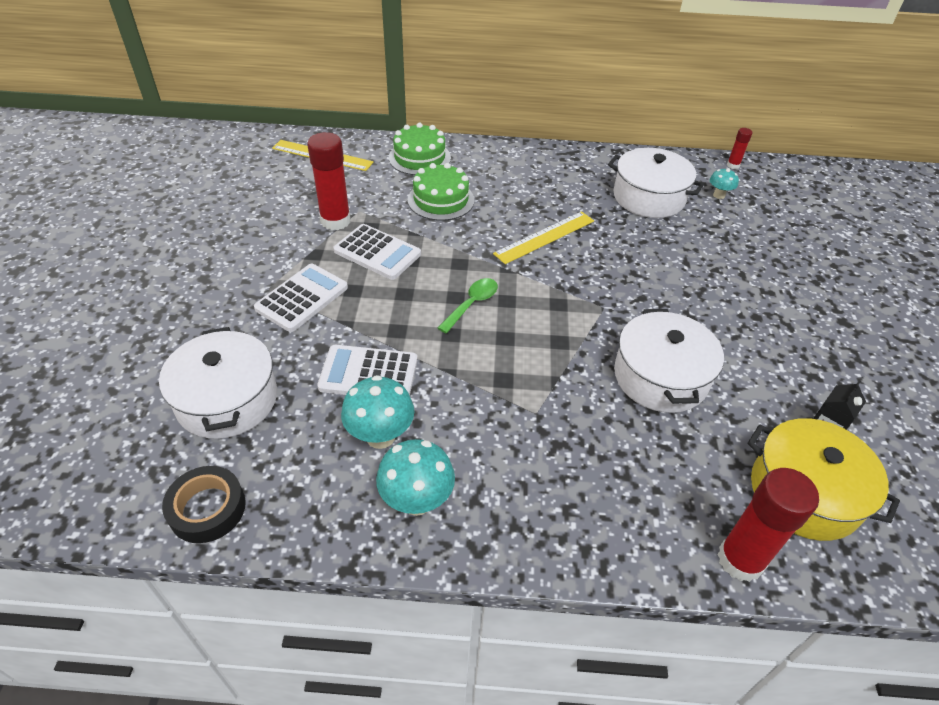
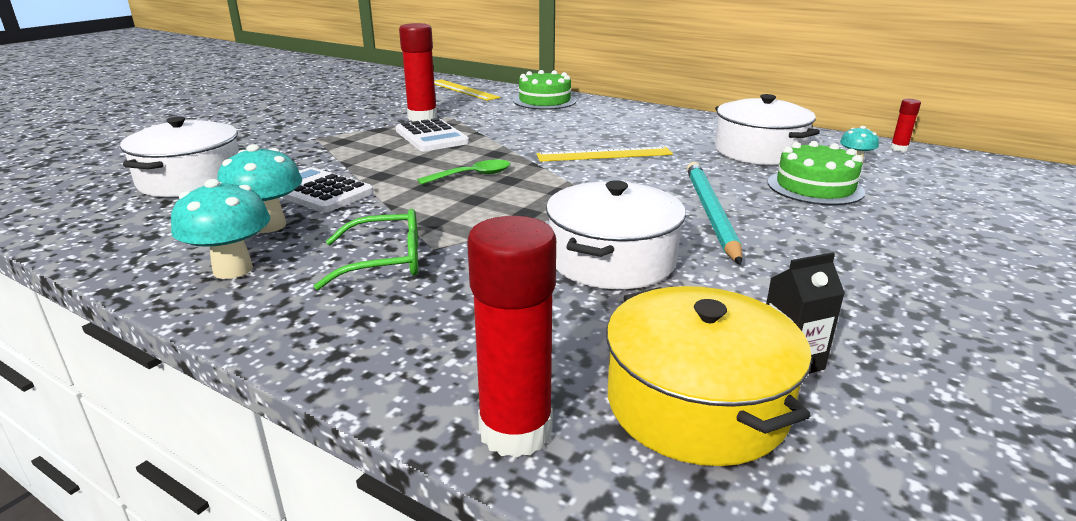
camera: 30 degrees right, 20 degrees down
black tape [162,466,246,543] -> none
white calculator [254,264,348,332] -> none
green cake [408,163,474,221] -> green cake moved to [768,141,865,205]
none -> green glasses [314,209,418,290]
none -> turquoise pencil [687,162,742,265]

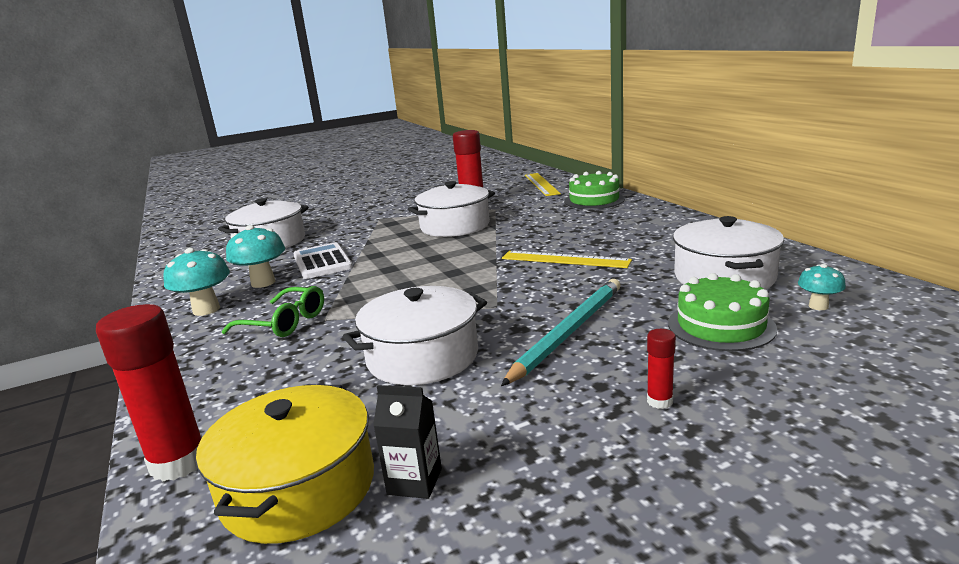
camera: 35 degrees right, 5 degrees down
white calculator [396,118,469,151] -> white pot [408,181,495,237]
green spoon [417,160,510,185] -> none
red glue stick [890,99,921,152] -> red glue stick moved to [647,329,676,409]

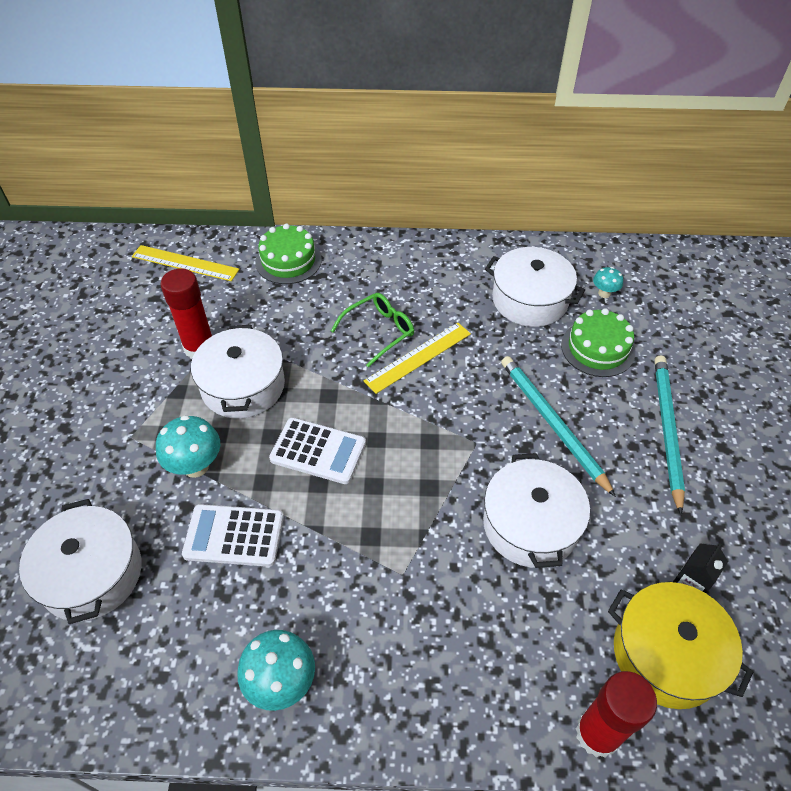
camera: 65 degrees left, 30 degrees up
green glasses [222,286,324,337] -> green glasses moved to [331,293,414,367]
turquoise mushroom [226,225,285,288] -> turquoise mushroom moved to [156,415,220,478]
red glue stick [647,329,676,409] -> turquoise pencil [655,355,685,515]
none -> white calculator [269,417,366,484]

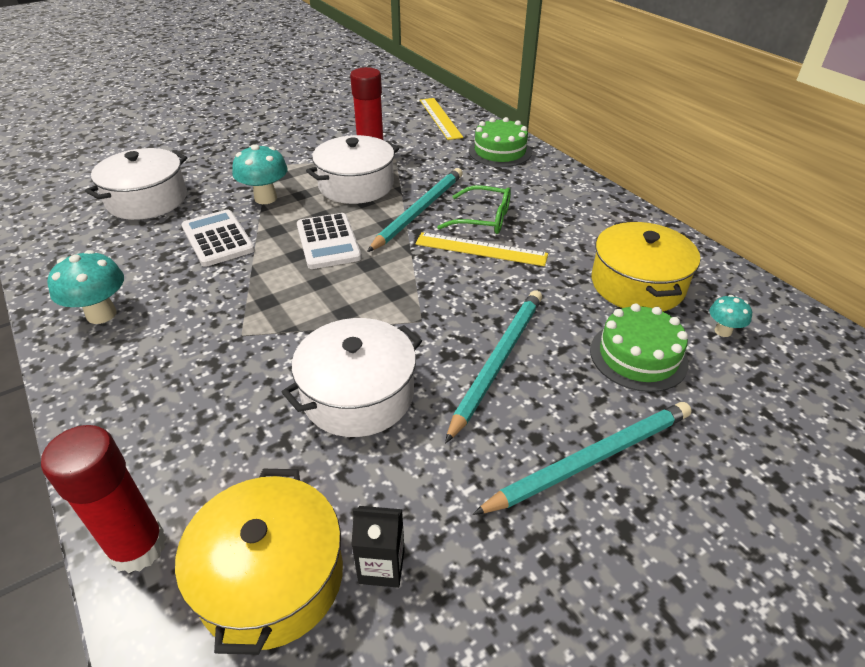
camera: 55 degrees right, 10 degrees down
white pot [485,247,585,327] -> yellow pot [592,221,700,312]
none -> turquoise pencil [367,168,463,252]

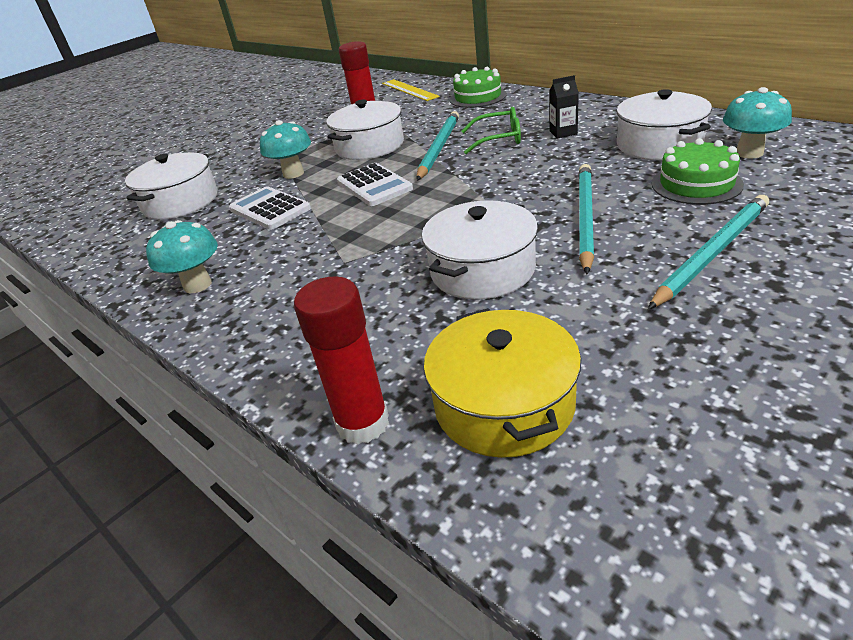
camera: 10 degrees left, 5 degrees down
black carton [351,506,405,588] -> black carton moved to [549,75,579,138]
yellow ruler [415,232,548,266] -> none
yellow pot [592,221,700,312] -> white pot [616,89,712,160]
turquoise mushroom [709,295,752,337] -> turquoise mushroom [723,87,792,159], size x1.76

